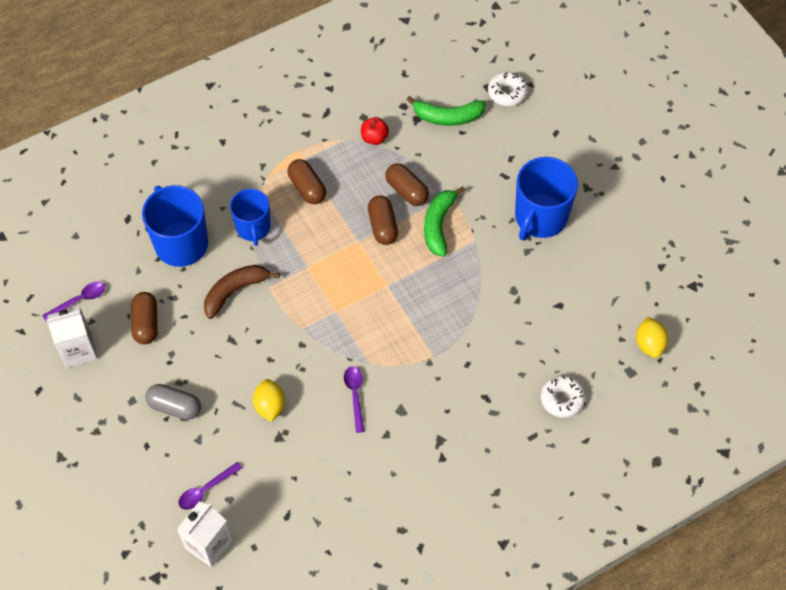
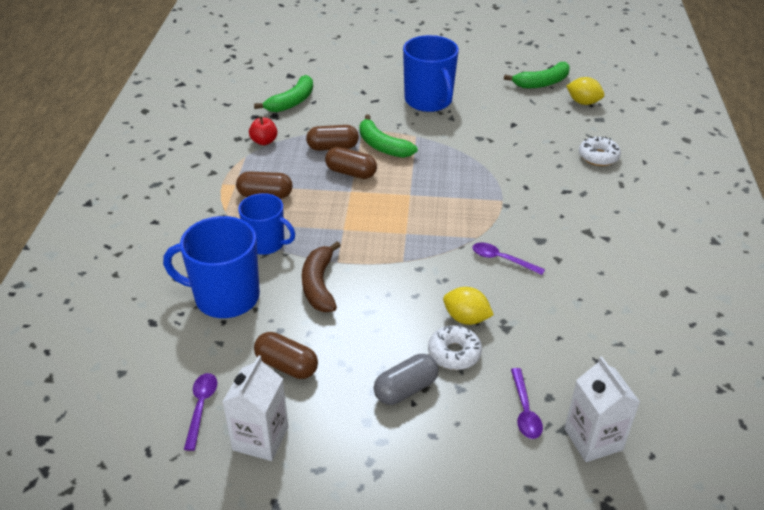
camera: 55 degrees left, 20 degrees down
white donut [488,72,528,106] -> white donut moved to [428,325,482,370]
none -> green banana [504,62,570,88]

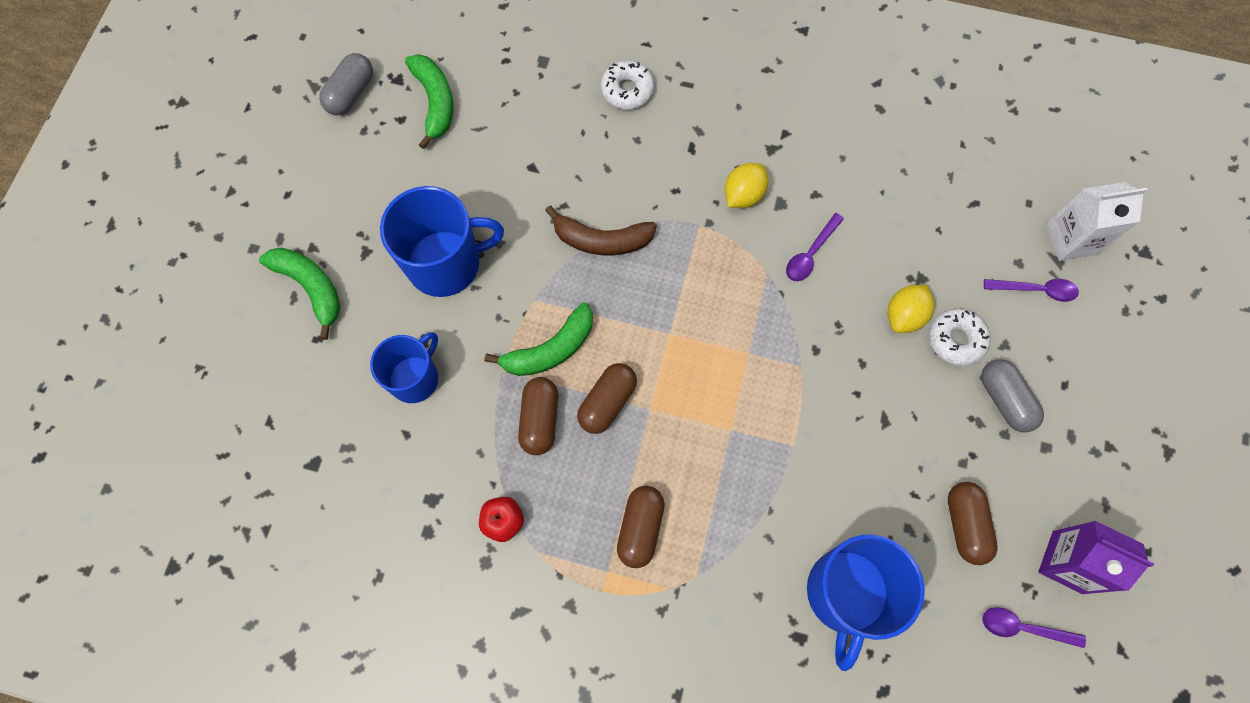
camera: 80 degrees left, 30 degrees up
white carton [223,355,288,461] -> purple carton [1038,520,1154,594]
blue mug [239,193,295,255] -> blue mug moved to [370,332,438,403]
green banana [254,75,313,112] -> green banana moved to [259,247,340,340]
brown capsule [254,332,318,379] -> brown capsule turned 45 degrees counterclockwise [948,482,998,565]
brown banana [302,241,341,312] -> brown banana moved to [545,205,657,255]
yellow lemon [567,77,604,105] -> yellow lemon moved to [725,163,768,208]
none -> grey capsule [319,53,373,115]

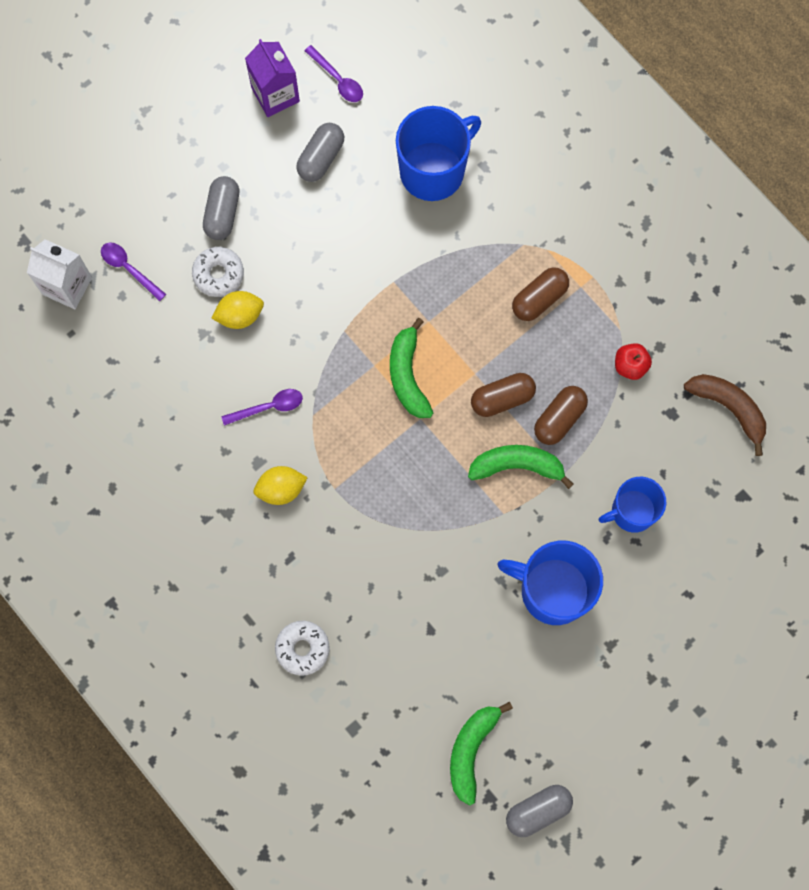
camera: 145 degrees left, 5 degrees up
green banana [259,247,340,340] -> green banana moved to [390,318,433,418]
brown banana [545,205,657,255] -> brown banana moved to [684,374,766,456]
brown capsule [948,482,998,565] -> grey capsule [296,123,344,182]

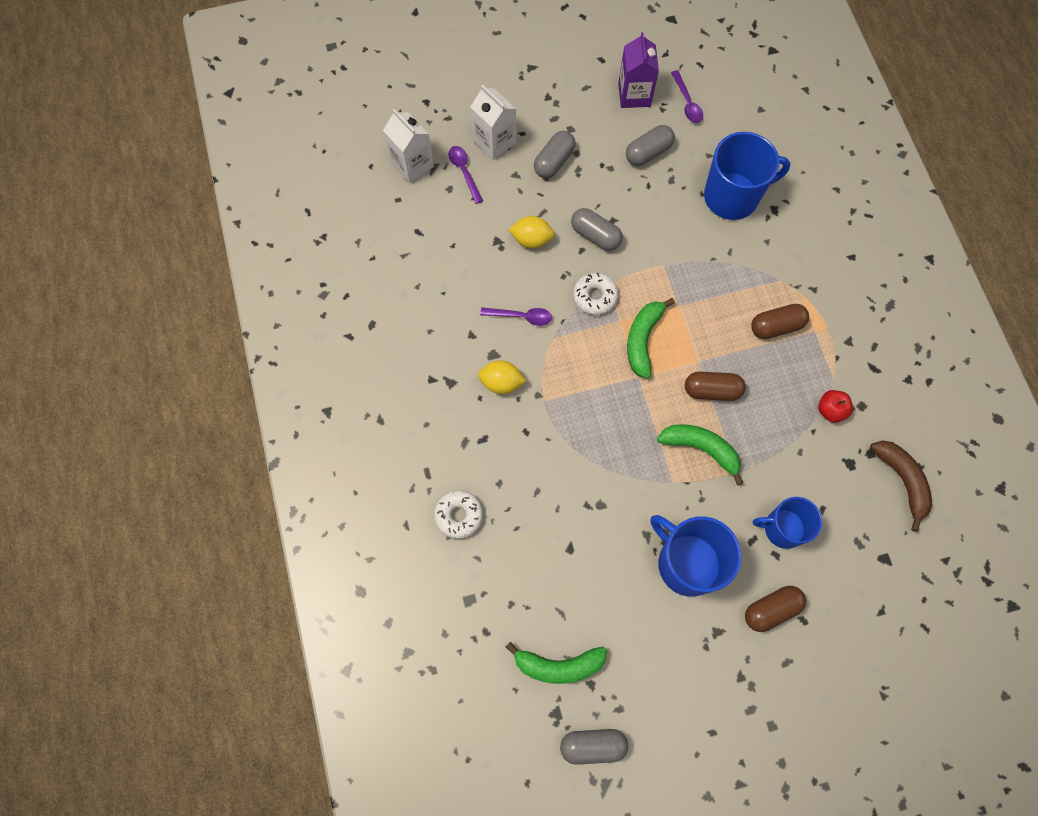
camera: 25 degrees right, 5 degrees down
white donut [192,247,244,297] -> white donut moved to [573,273,618,315]
green banana [450,702,513,806] -> green banana turned 135 degrees counterclockwise [506,642,607,684]
brown capsule [534,386,588,445] -> brown capsule moved to [745,586,806,632]
none -> white carton [470,85,516,160]
none -> grey capsule [571,208,623,251]

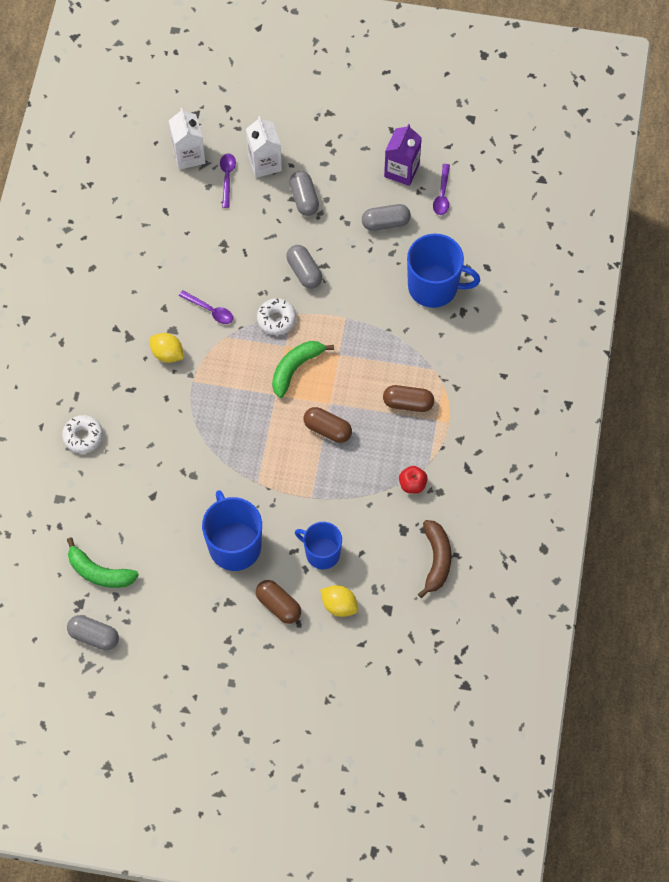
camera: 25 degrees right, 5 degrees down
yellow lemon [509,216,555,249] -> yellow lemon moved to [320,585,358,617]
grey capsule [534,131,576,178] -> grey capsule turned 75 degrees counterclockwise [289,171,319,216]
green banana [657,424,743,485] -> none
brown capsule [745,586,806,632] -> brown capsule turned 45 degrees clockwise [256,580,301,624]

